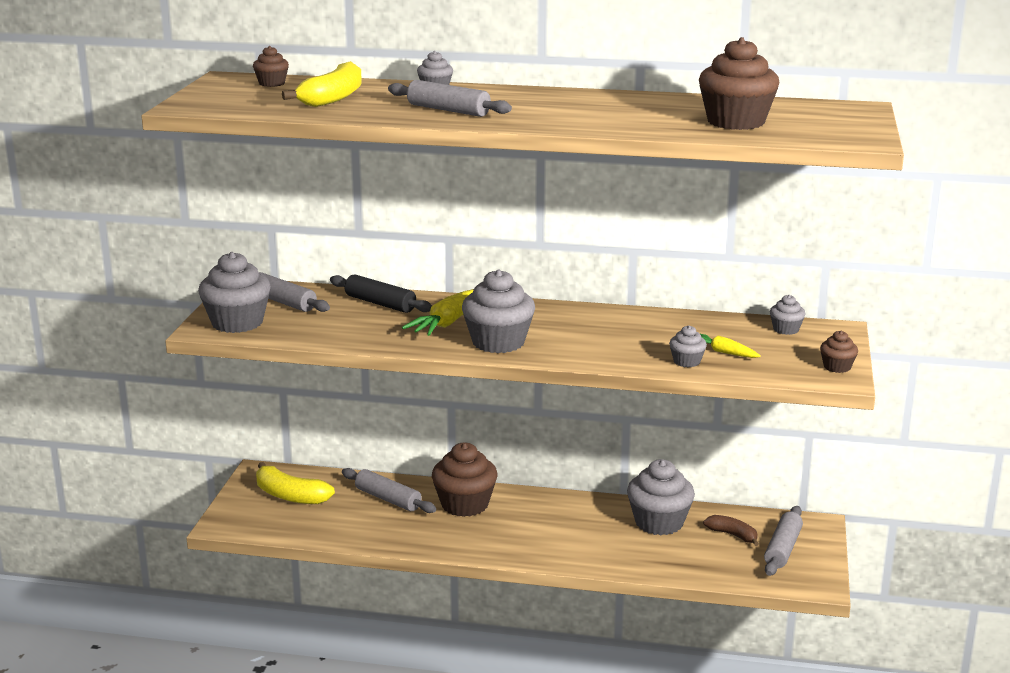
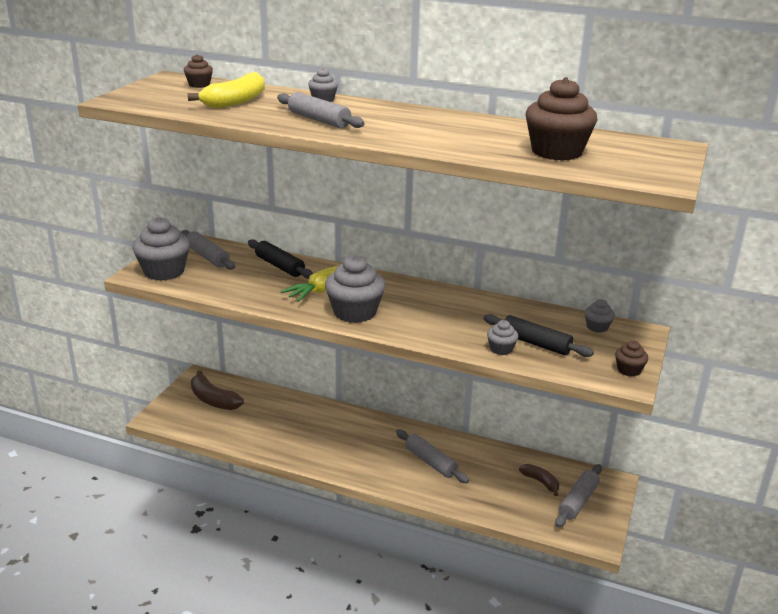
camera: 10 degrees right, 5 degrees up
yellow banana [256,462,335,504] -> brown banana [191,370,244,410]
grey rolling pin [342,468,436,513] -> grey rolling pin moved to [396,430,469,483]
brown cupcake [432,442,497,517] -> none
grey cupcake [627,459,695,535] -> none
yellow carrot [699,333,761,358] -> black rolling pin [484,314,594,357]

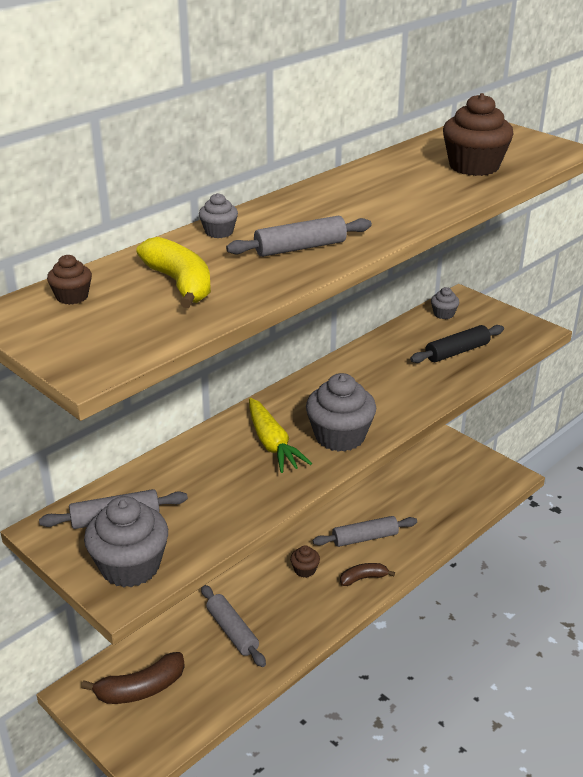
camera: 65 degrees left, 5 degrees up
black rolling pin [248,239,313,279] -> none
grey cupcake [487,320,519,355] -> none
brown banana [519,464,559,496] -> brown banana moved to [340,563,395,586]
grey rolling pin [555,464,602,527] -> grey rolling pin moved to [201,585,266,667]
brown cupcake [615,340,648,377] -> brown cupcake moved to [290,545,320,578]

